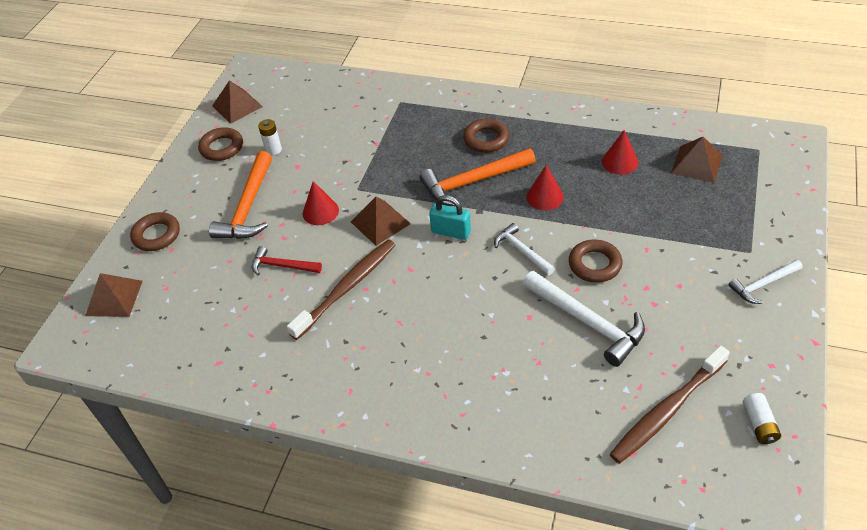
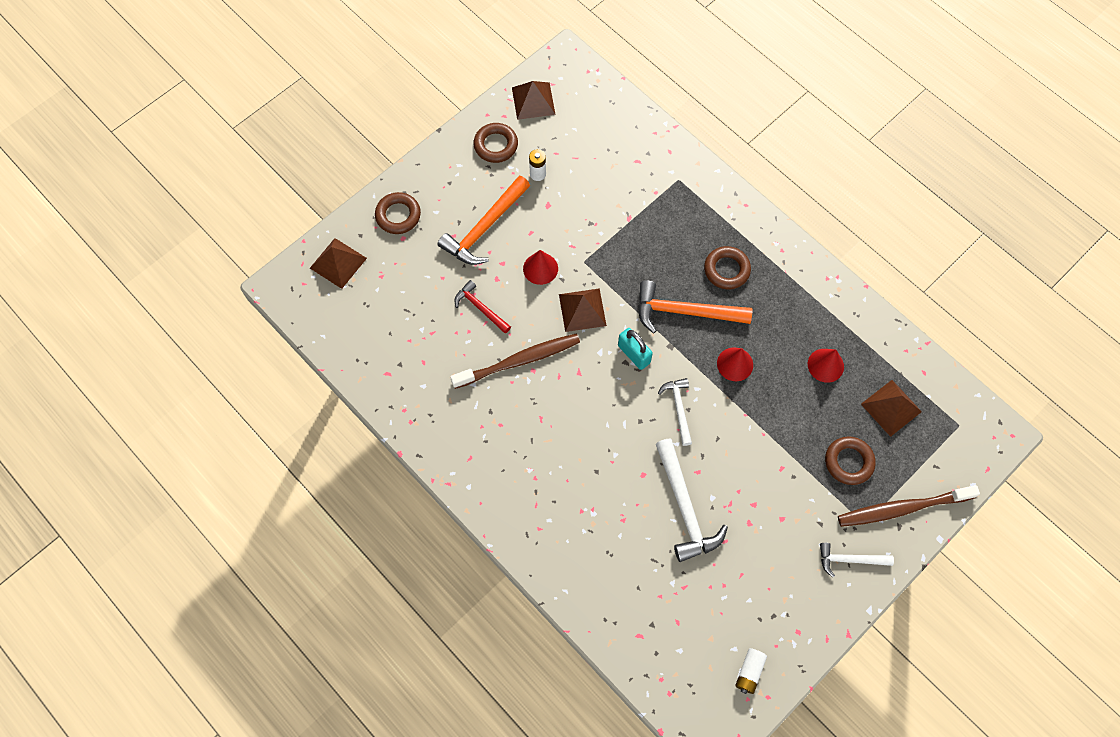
camera: 25 degrees right, 20 degrees up
brown ring [569,239,622,283] -> brown ring moved to [825,436,876,485]
brown toothbrush [610,346,730,463] -> brown toothbrush moved to [838,485,980,527]

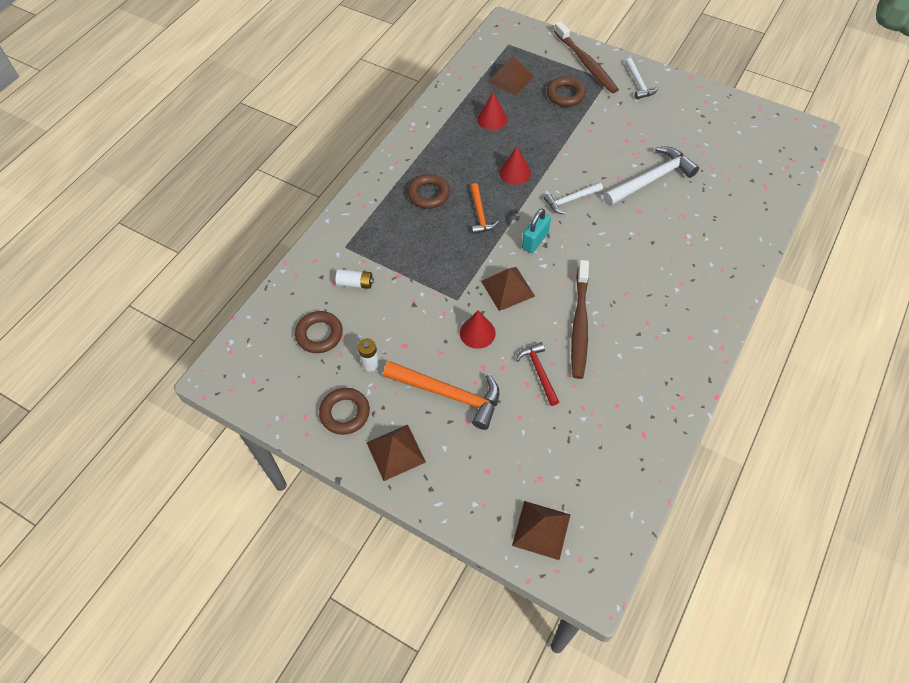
camera: 105 degrees left, 10 degrees down
brown ring [375,192,421,234] -> brown ring moved to [295,311,343,353]
brown toothbrush [450,333,580,389] -> brown toothbrush turned 135 degrees counterclockwise [571,260,589,379]
red hammer [455,280,511,334] -> red hammer turned 135 degrees clockwise [516,342,559,406]
brown pyramid [512,81,556,120] -> brown pyramid moved to [366,425,426,481]
orange hammer [638,281,753,333] -> orange hammer [470,183,499,234], size x0.58
white battery [735,648,767,694] -> white battery moved to [335,269,374,289]

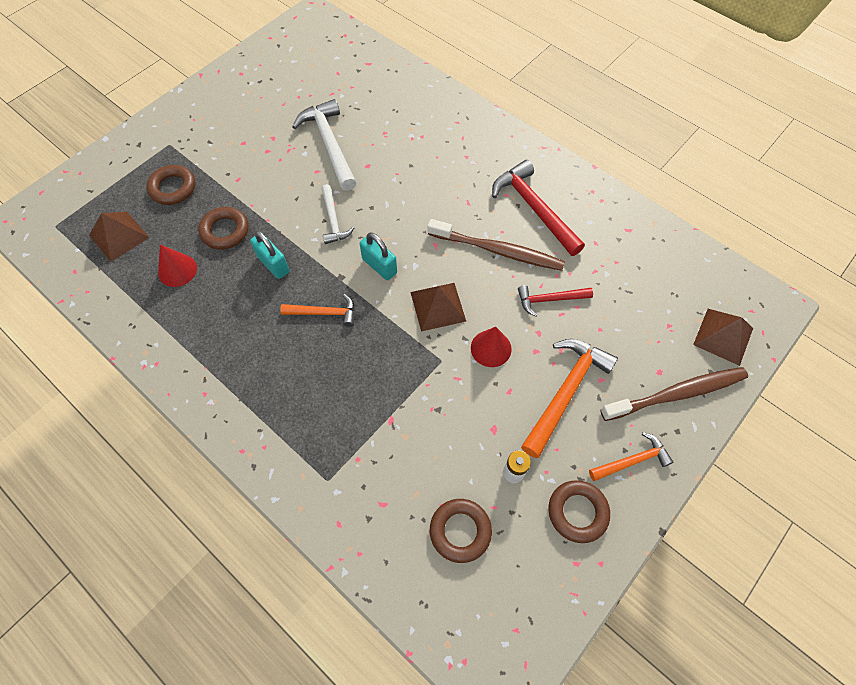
camera: 80 degrees left, 5 degrees up
white battery [335,269,374,289] -> none
brown pyramid [366,425,426,481] -> orange hammer [589,432,673,481]
brown ring [407,174,450,209] -> brown ring moved to [198,207,248,250]
red cone [499,147,531,185] -> turquoise padlock [250,230,289,279]
brown toothbrush [554,21,619,93] -> brown toothbrush moved to [600,367,748,421]
white hammer [625,58,658,99] -> none
none -> red hammer [492,160,585,256]

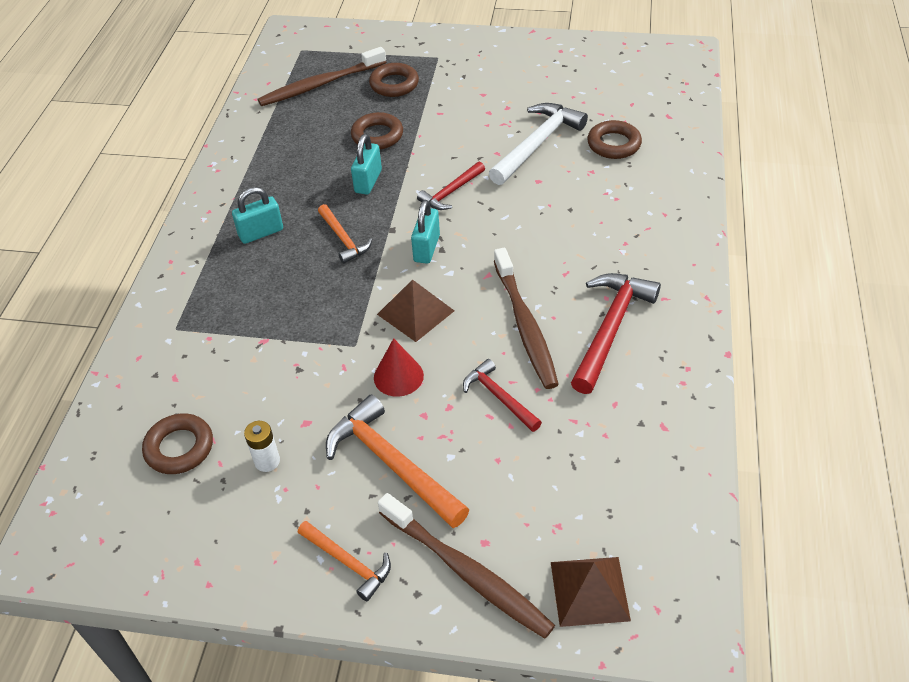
camera: 60 degrees right, 15 degrees down
brown pyramid [89,212,150,262] -> brown toothbrush [258,47,386,106]
red cone [158,245,197,287] -> none
white hammer [321,184,354,244] -> red hammer [417,162,485,210]
orange hammer [521,339,618,458] -> orange hammer turned 135 degrees counterclockwise [326,395,469,528]
brown ring [548,480,610,543] -> brown ring moved to [587,120,642,159]
none -> turquoise padlock [232,187,283,244]

